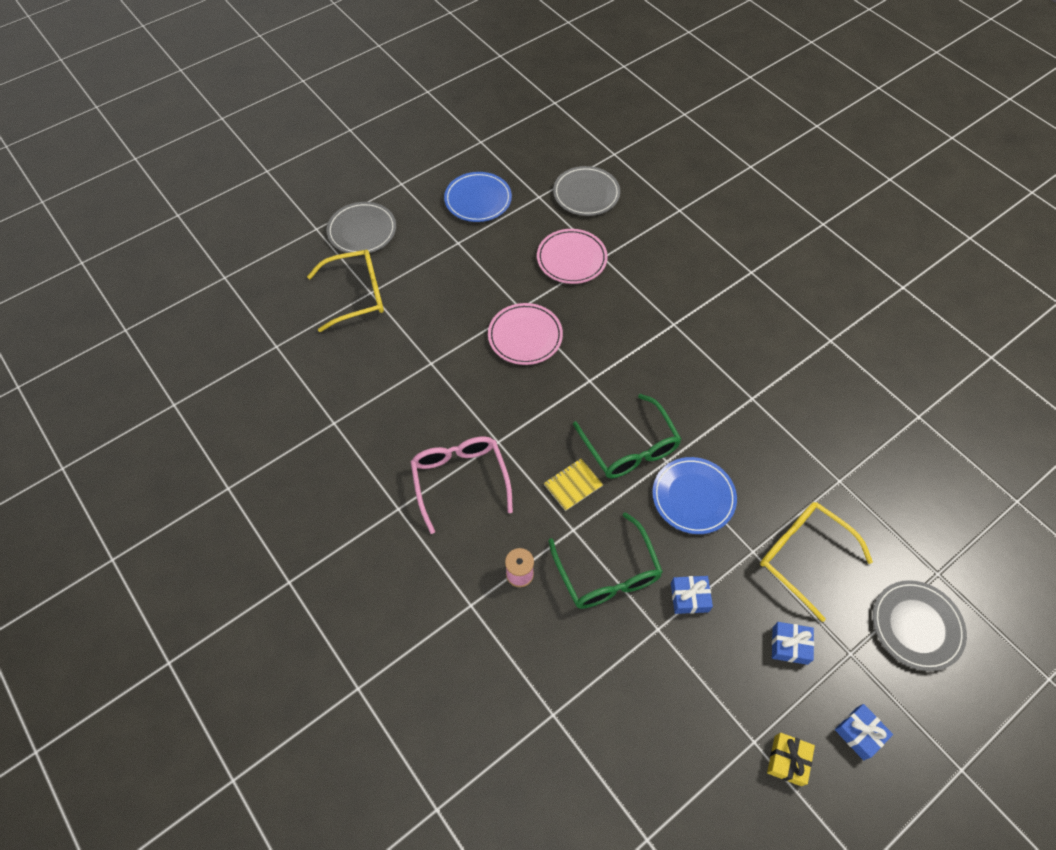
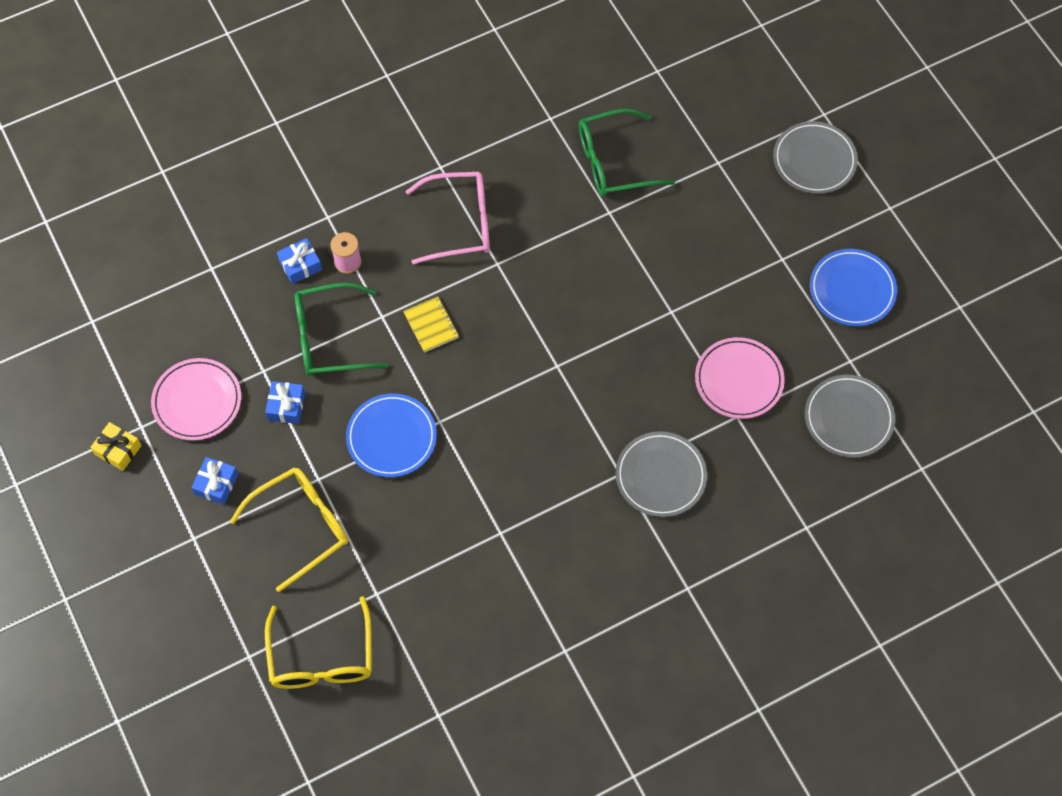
camera: 100 degrees right, 5 degrees up
yellow glasses [307,250,384,332] -> yellow glasses moved to [265,596,372,689]
pink plate [488,303,563,365] -> pink plate moved to [151,358,241,441]
green glasses [573,394,681,478] -> green glasses moved to [579,108,675,197]
blue gift [835,704,893,760] -> blue gift moved to [277,238,322,284]
grey plate [873,580,967,671] -> grey plate moved to [616,431,707,517]

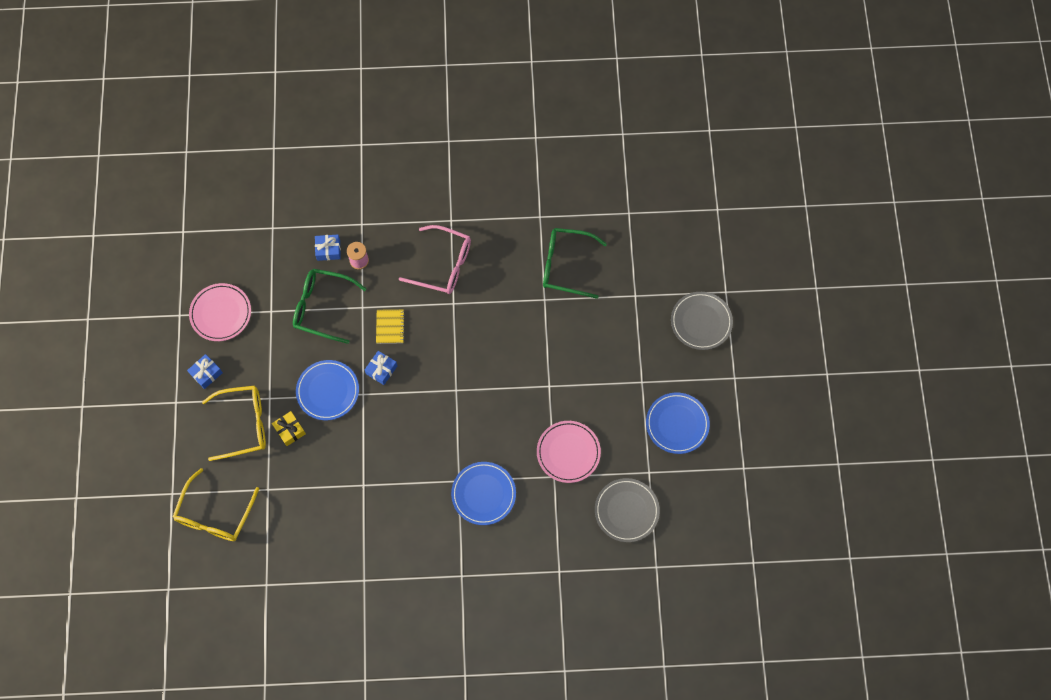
camera: 25 degrees right, 5 degrees up
yellow gift [90,422,142,471] -> yellow gift moved to [272,411,306,446]
blue gift [265,381,305,424] -> blue gift moved to [365,351,397,385]
grey plate [616,431,707,517] -> blue plate [451,462,516,525]

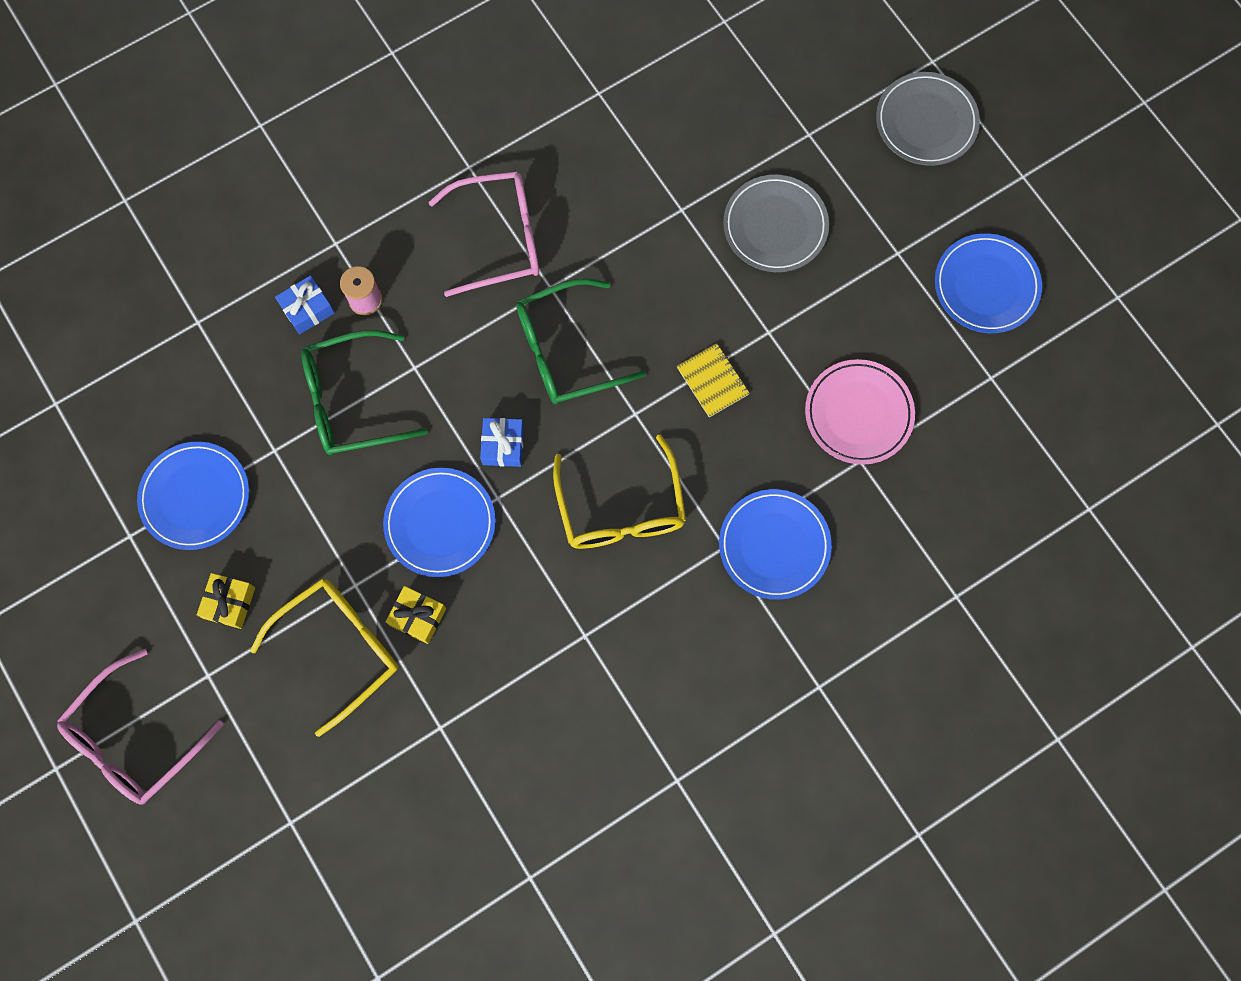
camera: 30 degrees left, 5 degrees up
yellow glasses [173,468,259,541] -> yellow glasses moved to [553,434,686,549]
blue gift [187,354,223,389] -> yellow gift [197,573,255,629]
pink plate [189,283,251,341] -> blue plate [137,442,249,550]
yellow notebook [376,309,405,344] -> yellow notebook moved to [677,343,750,417]
green glasses [543,228,607,299] -> green glasses moved to [516,278,646,404]
grey plate [595,478,660,542] -> grey plate moved to [723,175,829,272]
none -> pink glasses [57,649,223,805]

